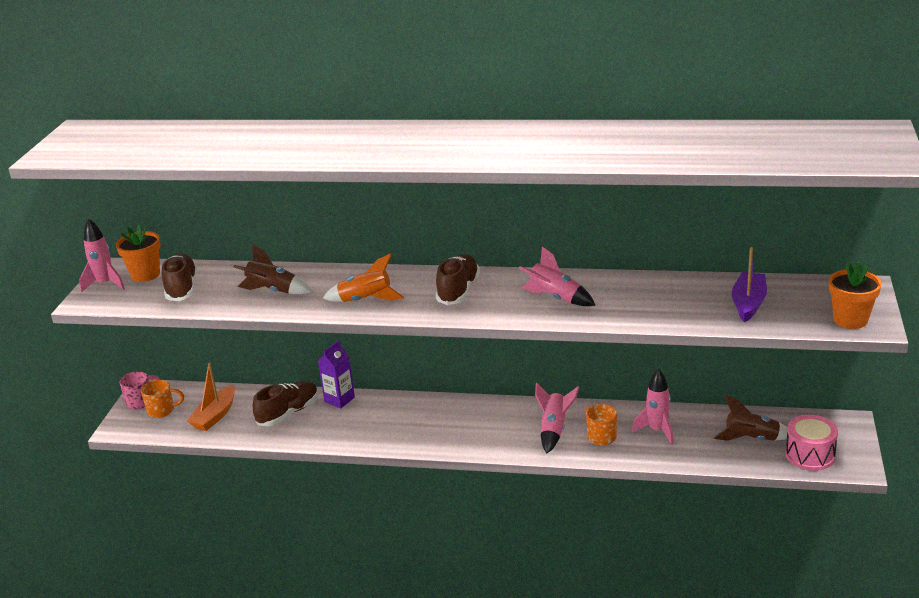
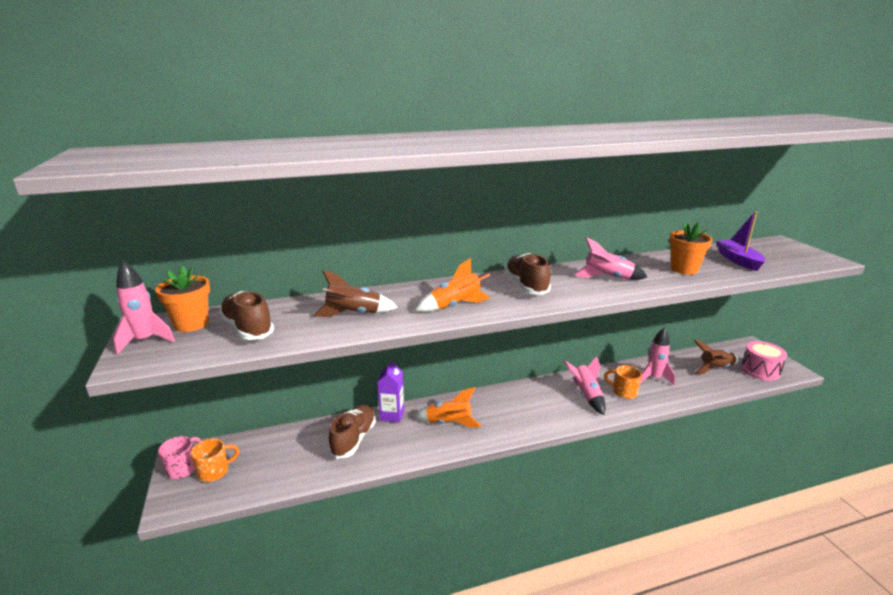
camera: 30 degrees left, 5 degrees down
orange boat [187,363,235,431] -> none
orange flower pot [829,262,882,329] -> orange flower pot moved to [669,222,713,275]
none -> orange rocket [414,387,482,427]

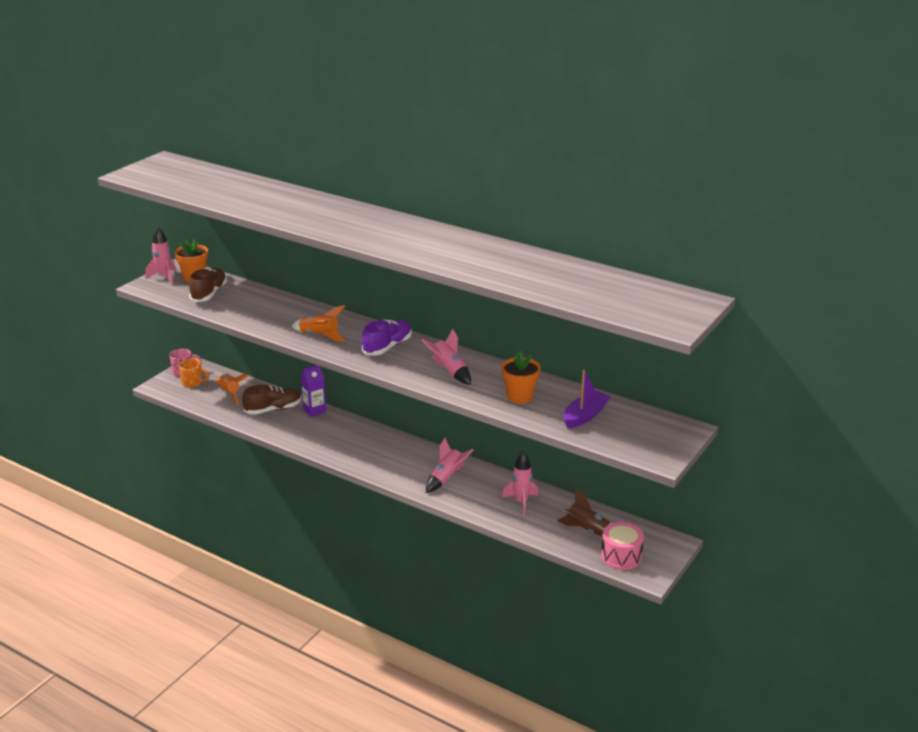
camera: 50 degrees right, 5 degrees up
brown rocket [314,270,398,317] -> none
orange rocket [414,387,482,427] -> orange rocket moved to [216,374,249,406]
brown shoe [505,253,551,295] -> purple shoe [362,320,412,356]
orange mug [604,365,642,399] -> none

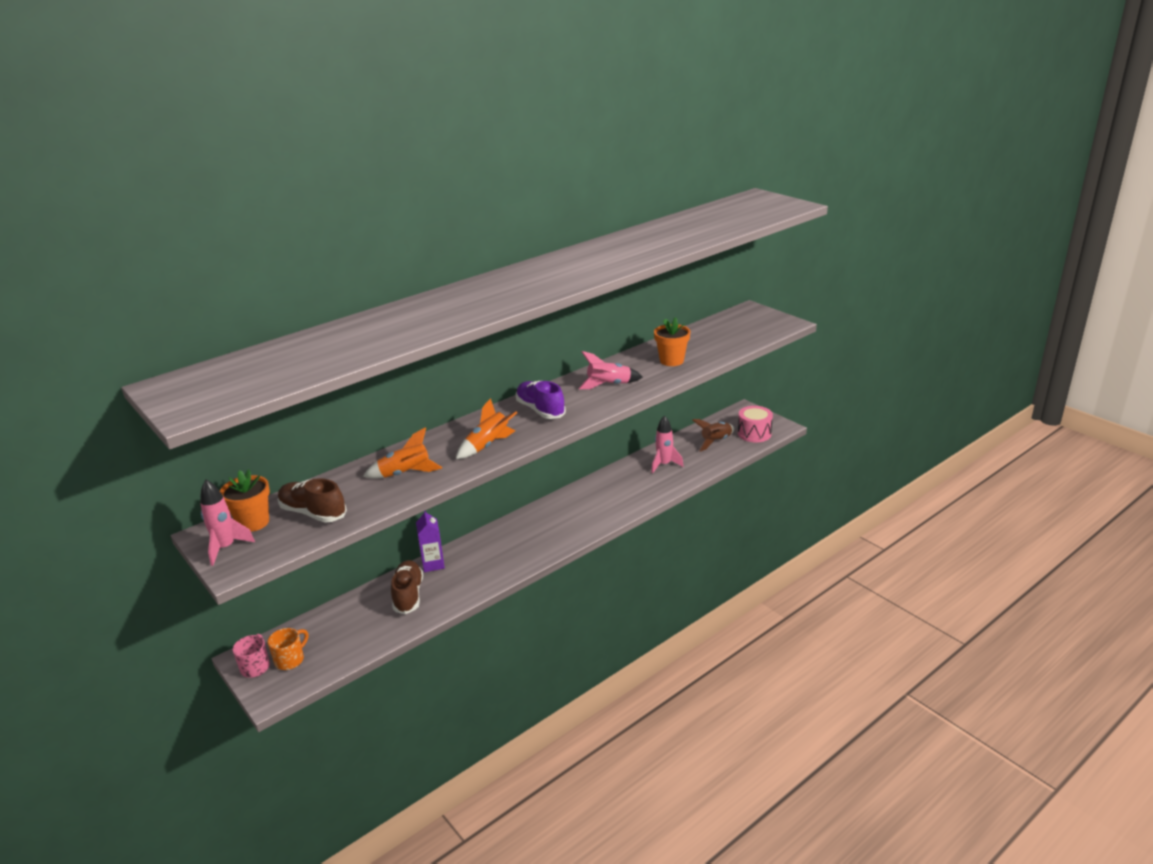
camera: 70 degrees left, 0 degrees up
orange rocket [216,374,249,406] -> orange rocket moved to [363,427,442,479]
pink rocket [426,438,473,493] -> none
purple boat [563,369,611,429] -> none

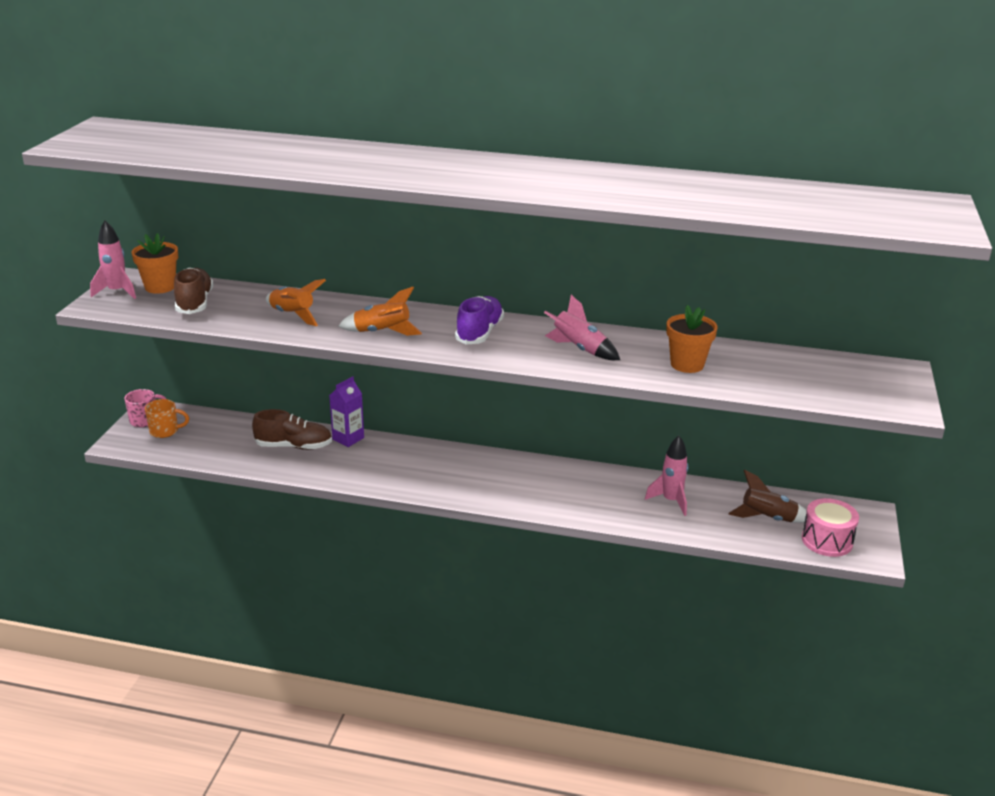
camera: 50 degrees right, 0 degrees up
brown shoe [391,560,423,614] -> brown shoe turned 45 degrees clockwise [252,409,332,450]

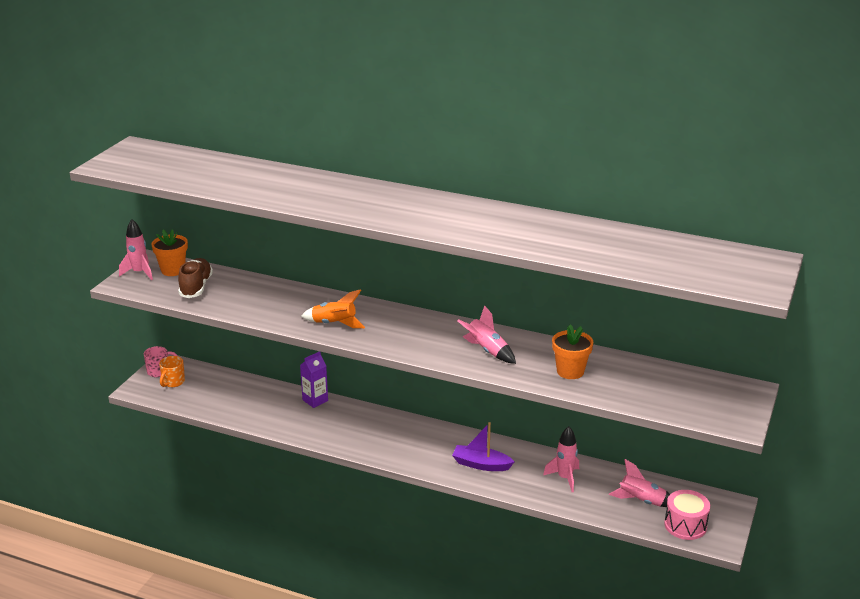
camera: 10 degrees right, 0 degrees up
orange mug [145,399,189,438] -> orange mug turned 105 degrees clockwise [159,356,185,387]
brown shoe [252,409,332,450] -> none
orange rocket [266,279,326,326] -> none
purple shoe [455,296,504,344] -> none
brown rocket [728,470,807,523] -> pink rocket [609,459,670,507]
none -> purple boat [452,422,515,471]

